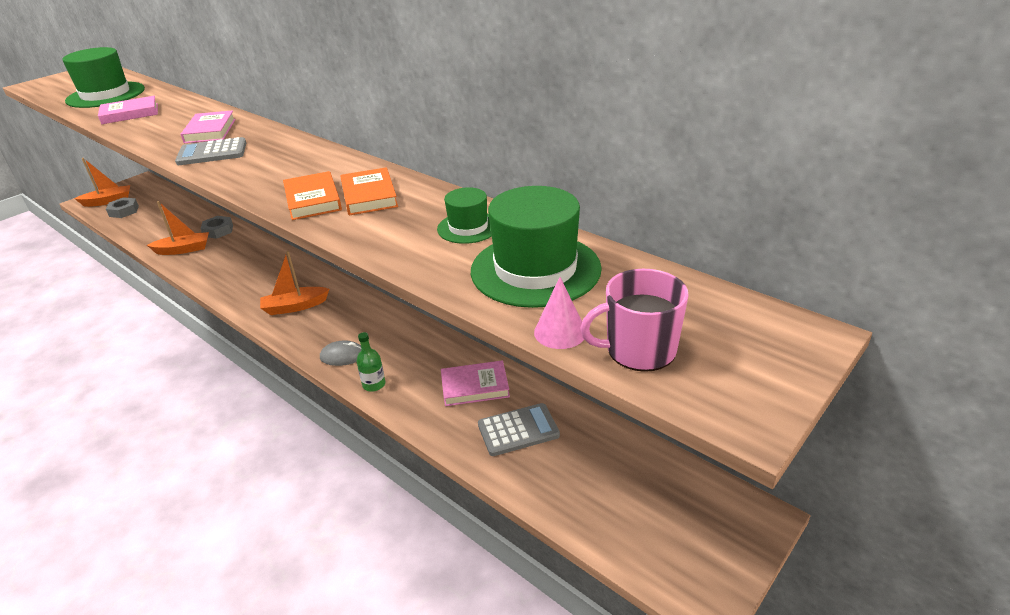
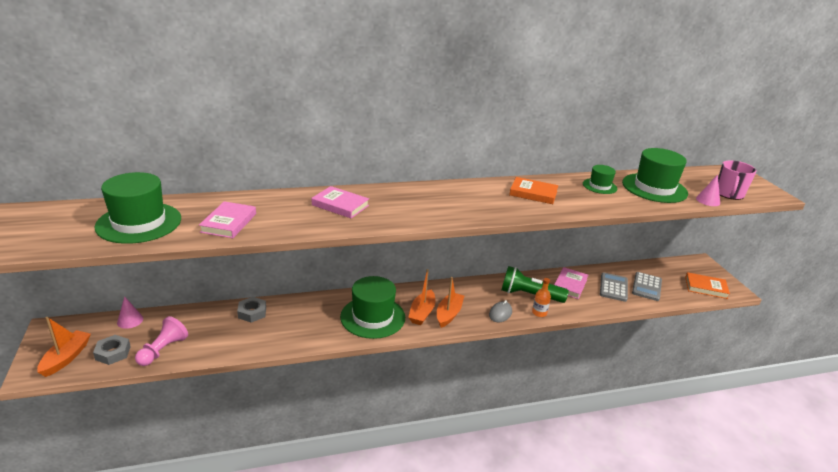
camera: 60 degrees left, 5 degrees down
orange boat [147,201,209,255] -> orange boat moved to [437,277,464,328]
grey calculator [175,137,246,165] -> grey calculator moved to [632,272,662,301]
orange book [283,171,342,220] -> orange book moved to [685,272,730,299]
green bottle [357,332,385,392] -> orange bottle [532,278,551,317]
none -> pink cone [117,296,143,329]
none -> pink pawn [135,316,188,366]
none -> green hat [340,276,405,339]
none -> green flashlight [501,266,569,303]

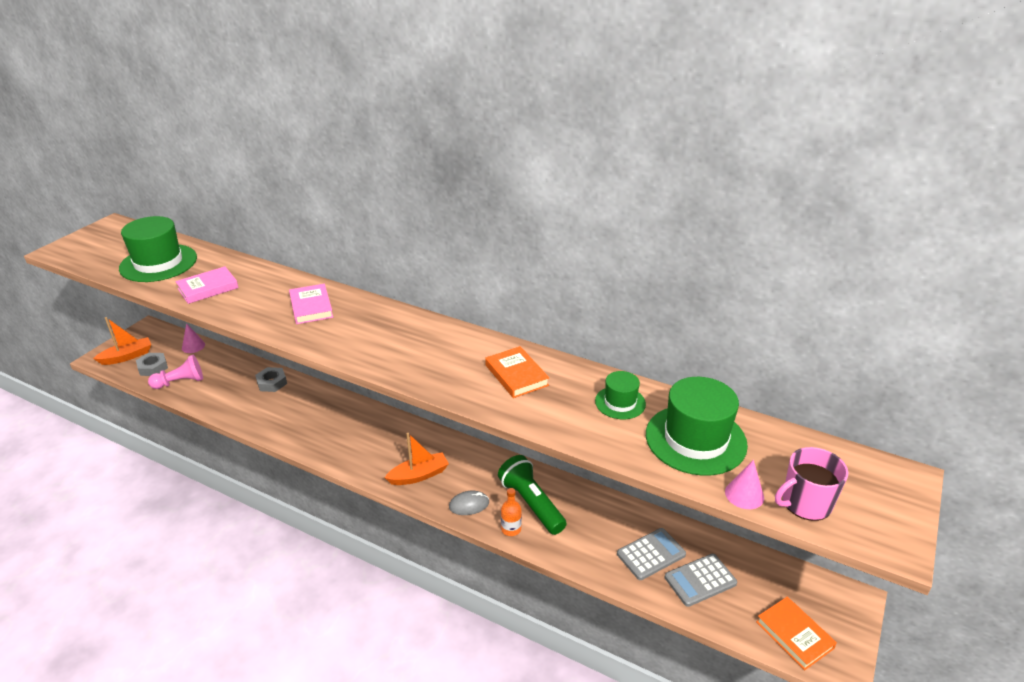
camera: 45 degrees right, 5 degrees up
green hat [340,276,405,339] -> none
orange boat [408,269,435,325] -> none
pink book [554,267,588,299] -> none

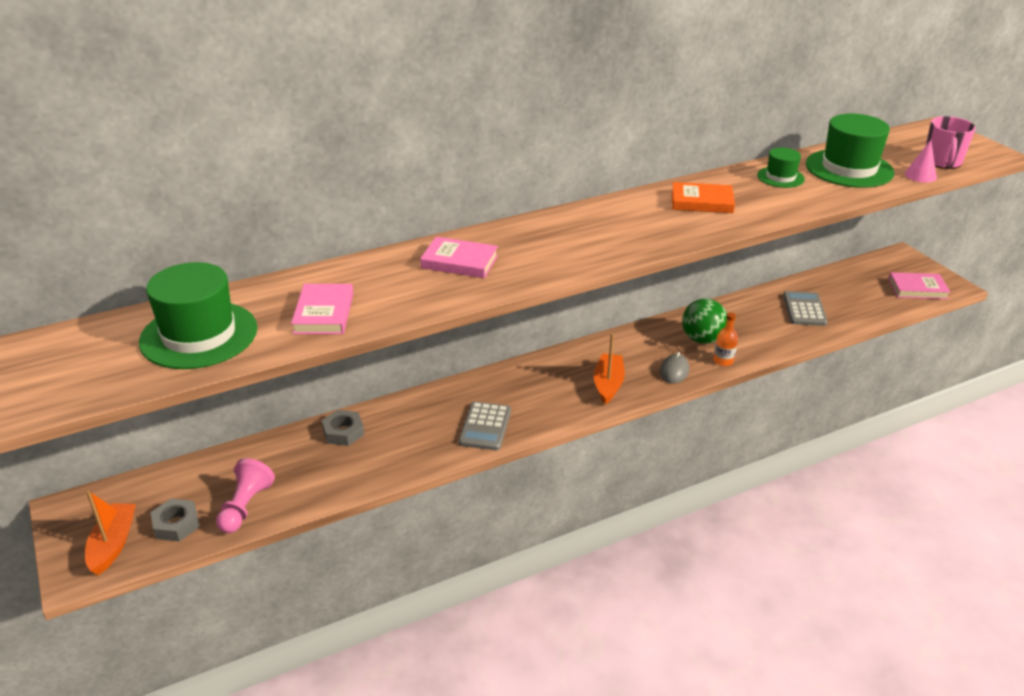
camera: 55 degrees left, 0 degrees up
pink cone [182,323,205,353] -> none
green flashlight [498,455,567,535] -> green ball [682,299,727,344]
grey calculator [665,554,737,607] -> grey calculator moved to [459,402,511,451]
orange book [756,597,837,670] -> pink book [888,272,950,299]

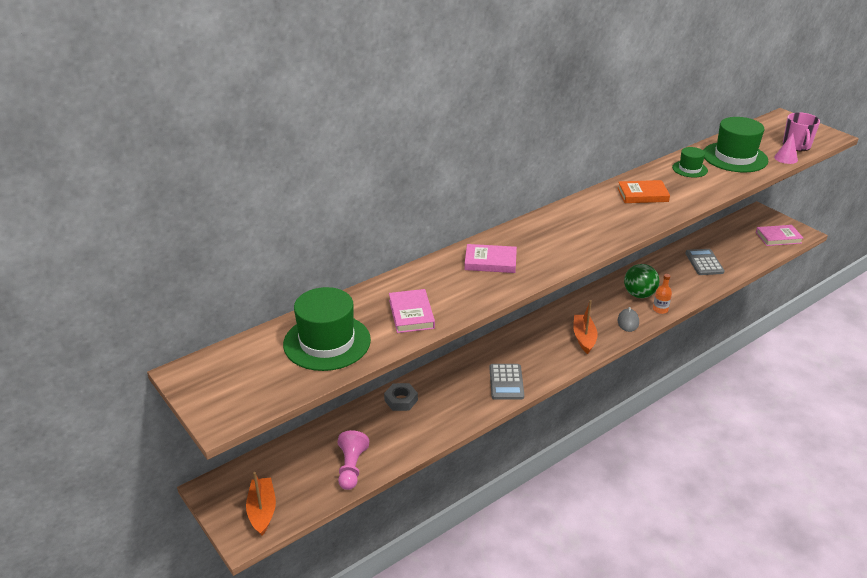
camera: 10 degrees left, 0 degrees up
grey nut [151,499,200,541] -> none

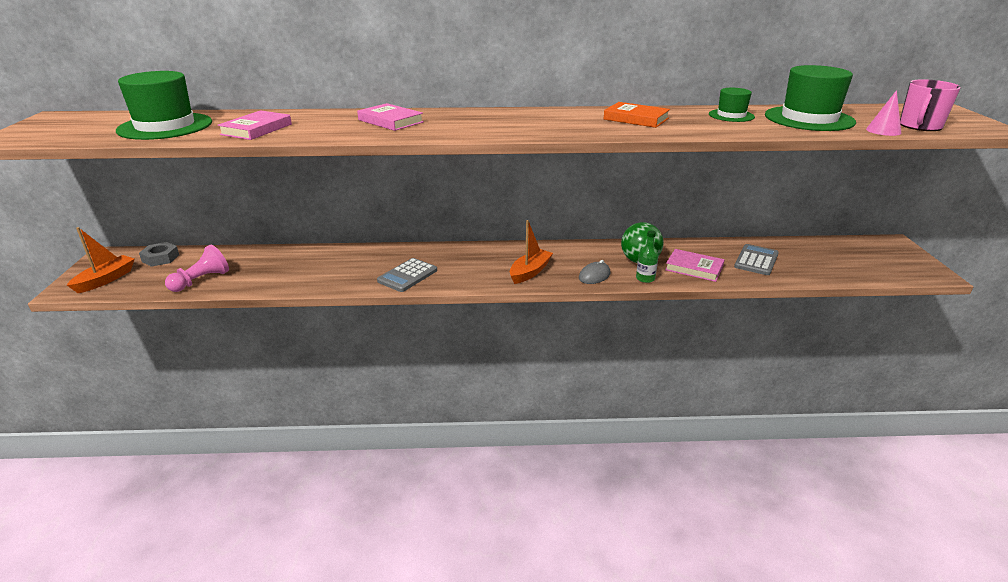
camera: 35 degrees right, 5 degrees down
grey nut [384,383,418,411] -> grey nut moved to [139,242,179,267]
orange bottle [653,274,672,314] -> green bottle [636,230,658,283]
pink book [756,225,804,246] -> pink book moved to [665,249,725,282]

